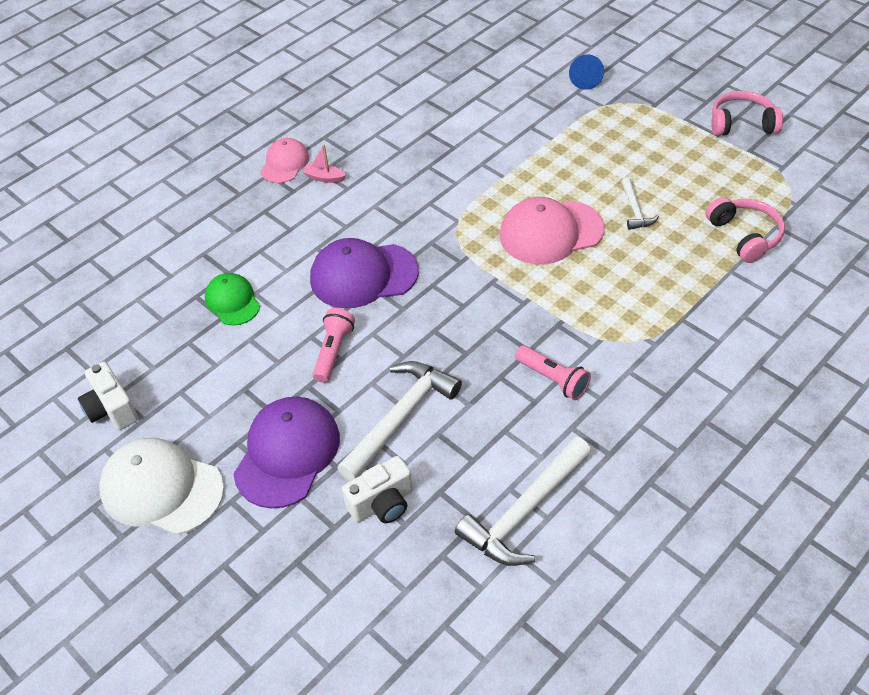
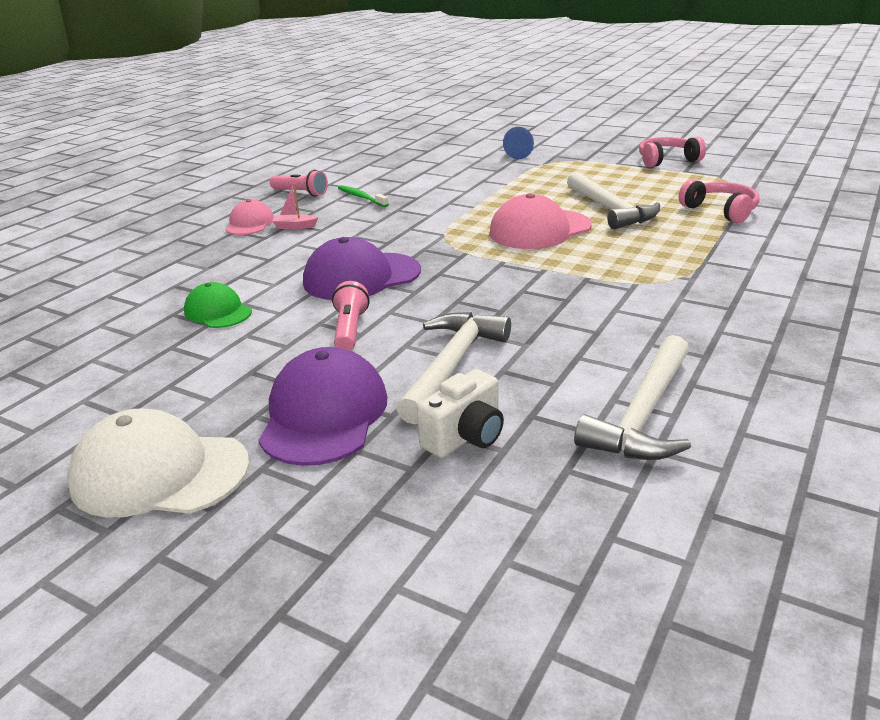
camera: 15 degrees left, 20 degrees down
white camera [78,362,138,430] -> none
pink flashlight [515,345,591,400] -> pink flashlight moved to [270,170,328,197]
white hammer [621,178,659,230] -> white hammer [567,172,660,229], size x1.92
none -> green toothbrush [338,185,389,207]

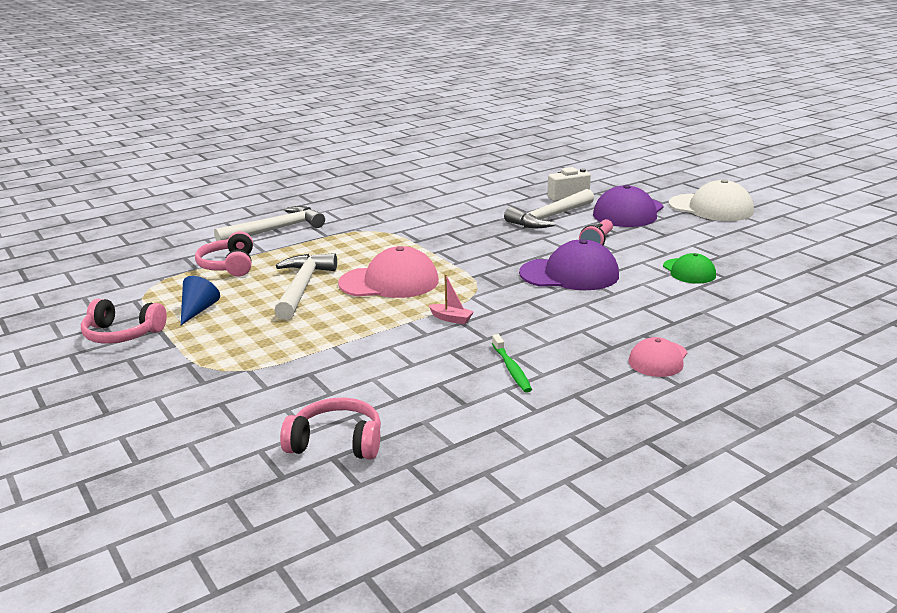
camera: 155 degrees left, 5 degrees down
pink flashlight [270,170,328,197] -> none
pink boat [272,183,318,229] -> pink boat moved to [429,274,474,324]
blue cone [503,127,534,159] -> blue cone moved to [181,276,220,325]
white hammer [574,335,691,460] -> white hammer moved to [214,206,325,241]
none -> pink headphones [280,398,381,460]

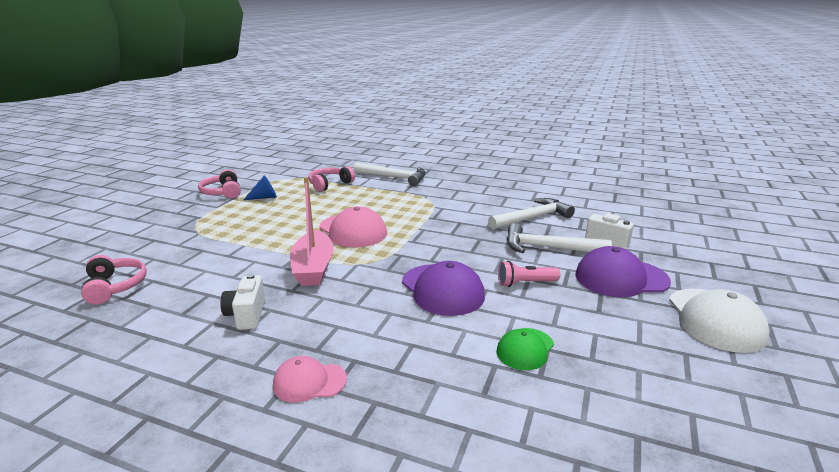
camera: 55 degrees right, 0 degrees up
white hammer [274,253,337,319] -> white hammer moved to [488,198,575,230]
pink boat [429,274,474,324] -> pink boat [290,177,334,286], size x2.40
green toothbrush [492,334,532,393] -> white camera [220,274,265,330]

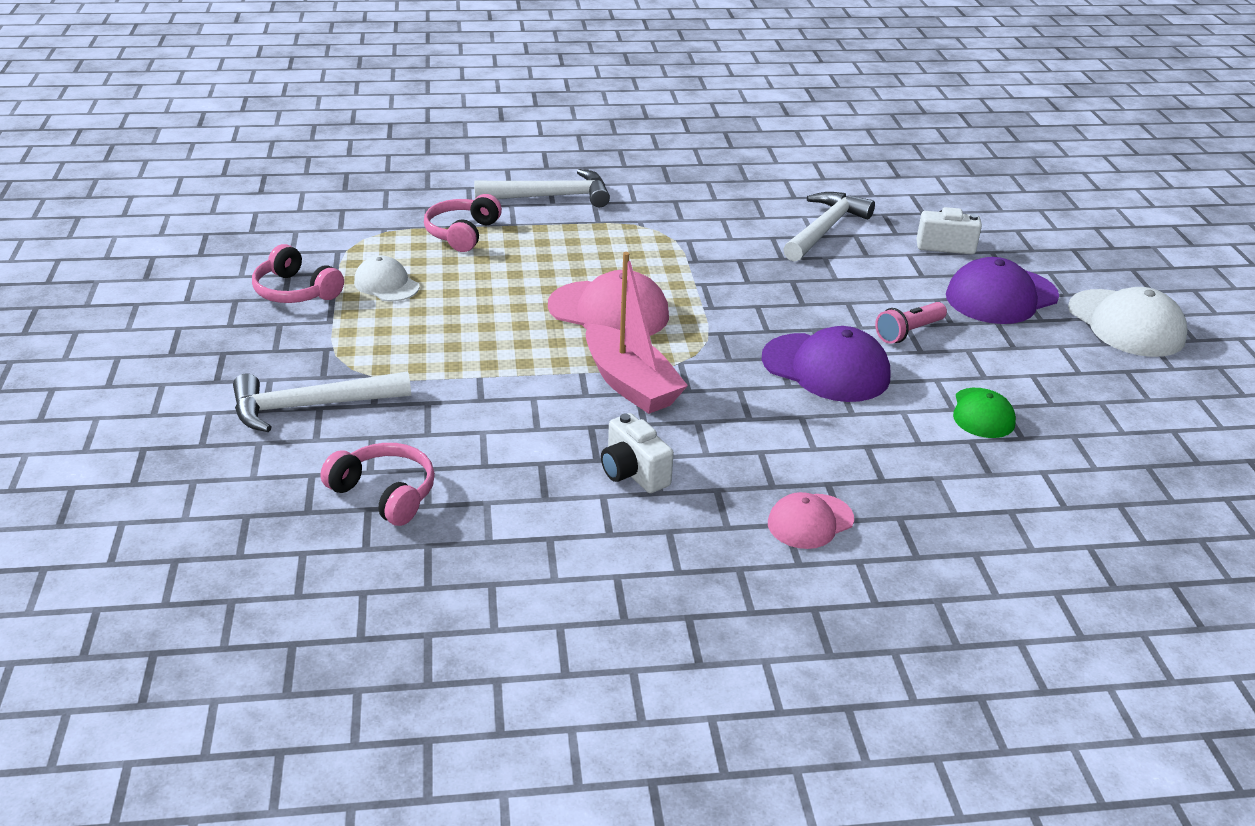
camera: 30 degrees left, 10 degrees up
blue cone [244,175,277,200] -> white cap [354,255,419,302]
white hammer [507,223,612,253] -> white hammer moved to [233,371,411,432]

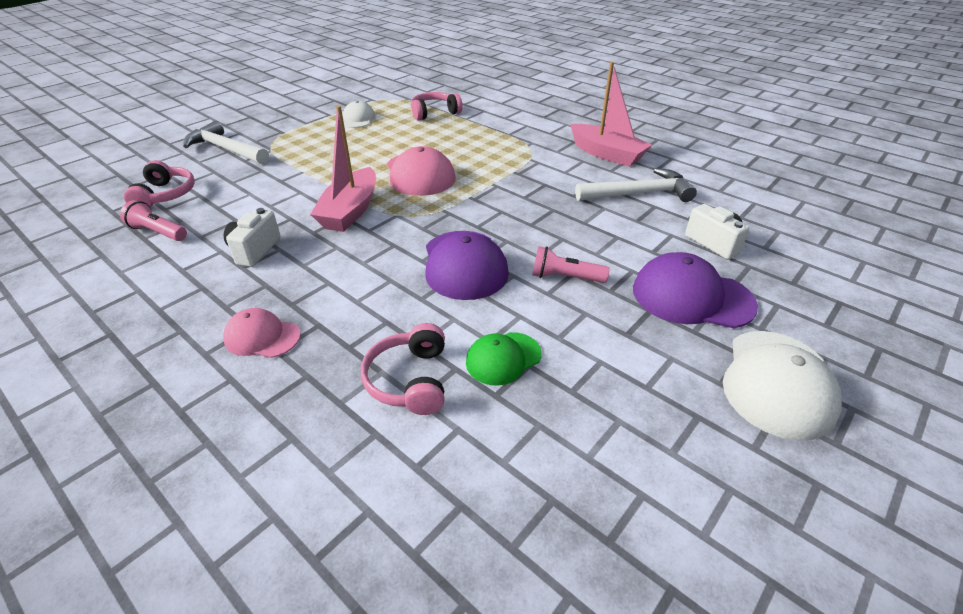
camera: 50 degrees right, 5 degrees up
pink headphones [252,244,344,303] -> pink headphones moved to [361,323,445,415]
white hammer [474,169,610,207] -> none
none -> pink flashlight [120,200,187,241]
none -> pink boat [570,62,652,167]

